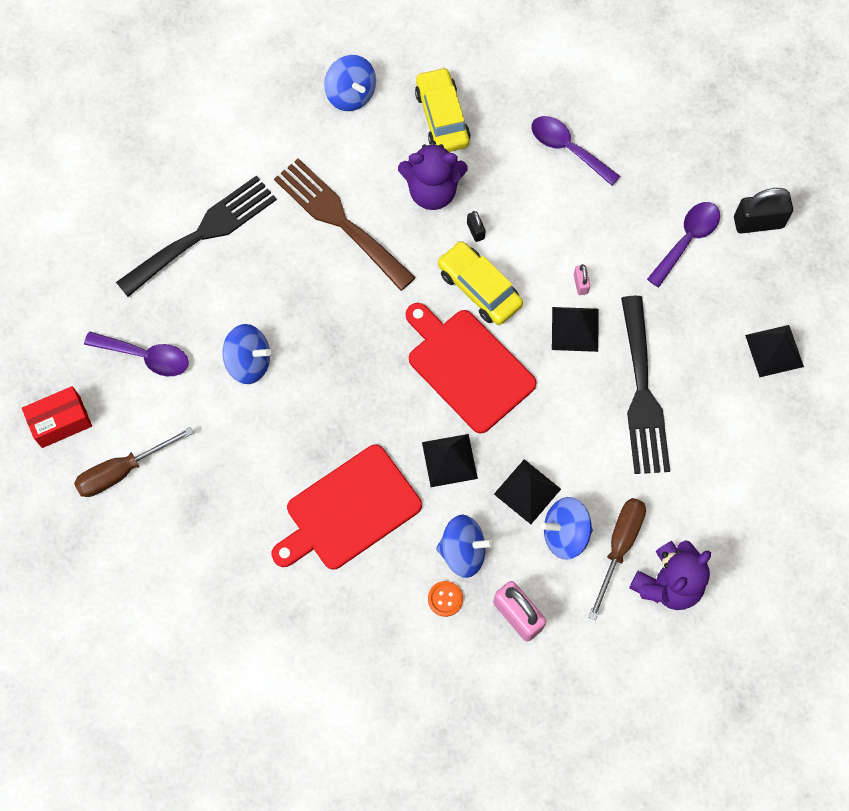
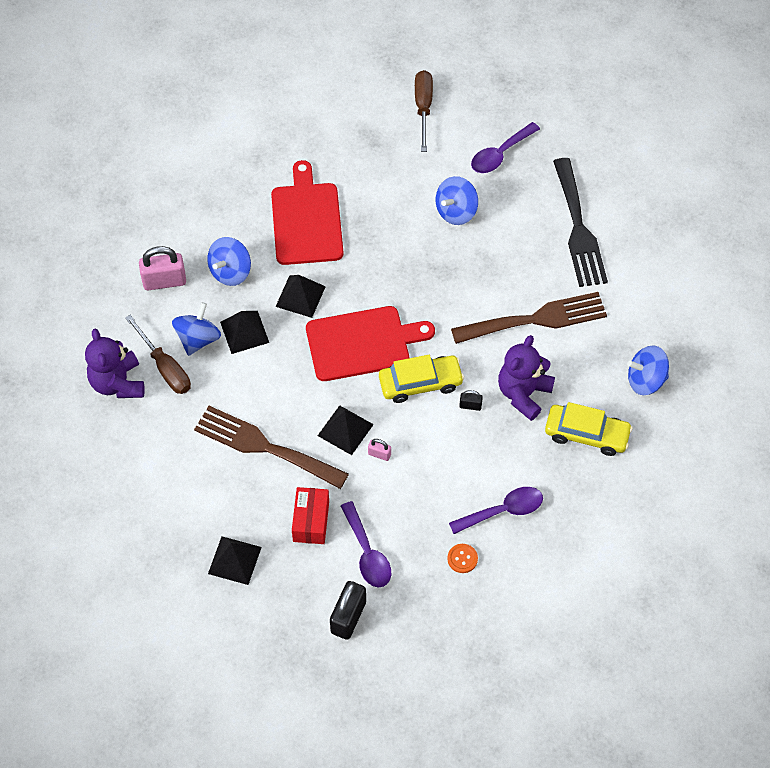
camera: 120 degrees right, 10 degrees down
red box [22,386,92,448] -> red box moved to [292,487,329,544]
orange button [428,581,463,617] -> orange button moved to [447,544,478,573]
black fork [621,296,670,474] -> brown fork [194,406,349,489]

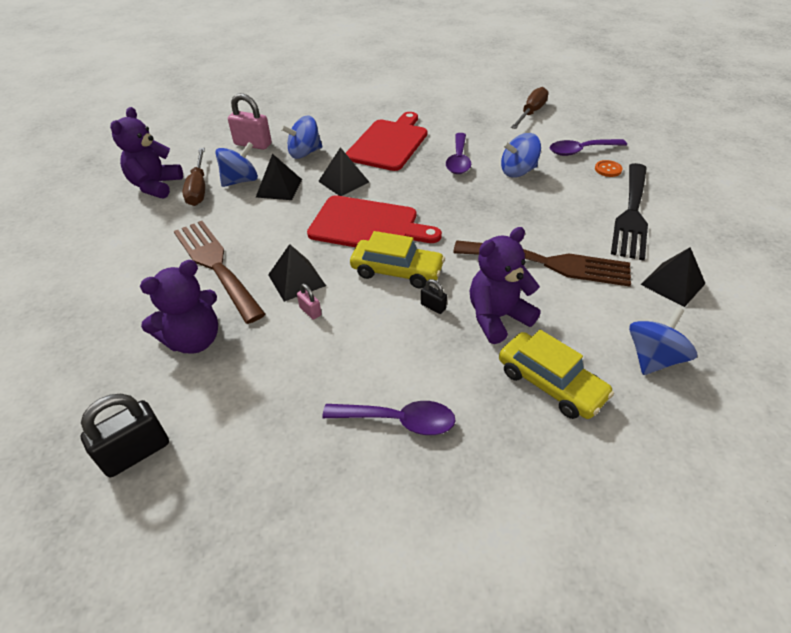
camera: 30 degrees right, 15 degrees down
black pyramid [208,536,262,585] -> black pyramid moved to [641,247,706,307]
red box [292,487,329,544] -> purple teddy bear [140,260,218,354]
purple spoon [341,501,391,588] -> purple spoon moved to [446,133,471,174]
orange button [447,544,478,573] -> orange button moved to [595,160,623,177]
blue spinning top [627,345,669,395] -> blue spinning top turned 105 degrees clockwise [629,307,697,375]

